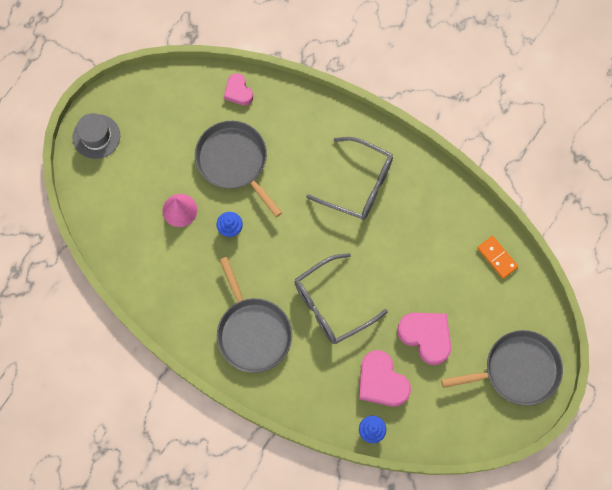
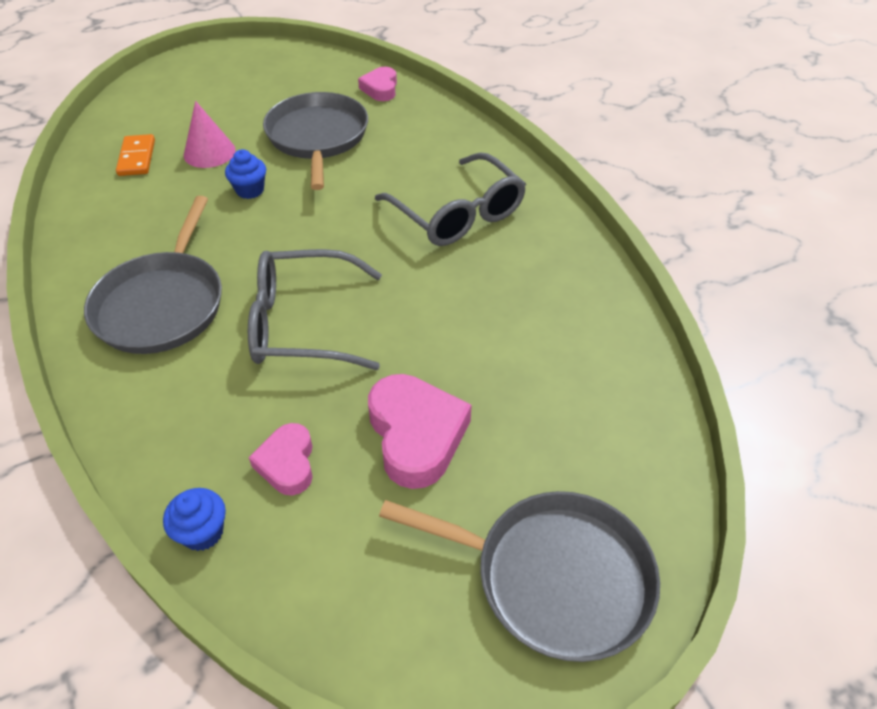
camera: 30 degrees right, 25 degrees down
grey hat [73,113,120,159] -> none
pink heart [359,350,411,407] -> pink heart [249,423,313,495], size x0.60
orange domino [477,236,518,279] -> orange domino moved to [116,134,155,176]

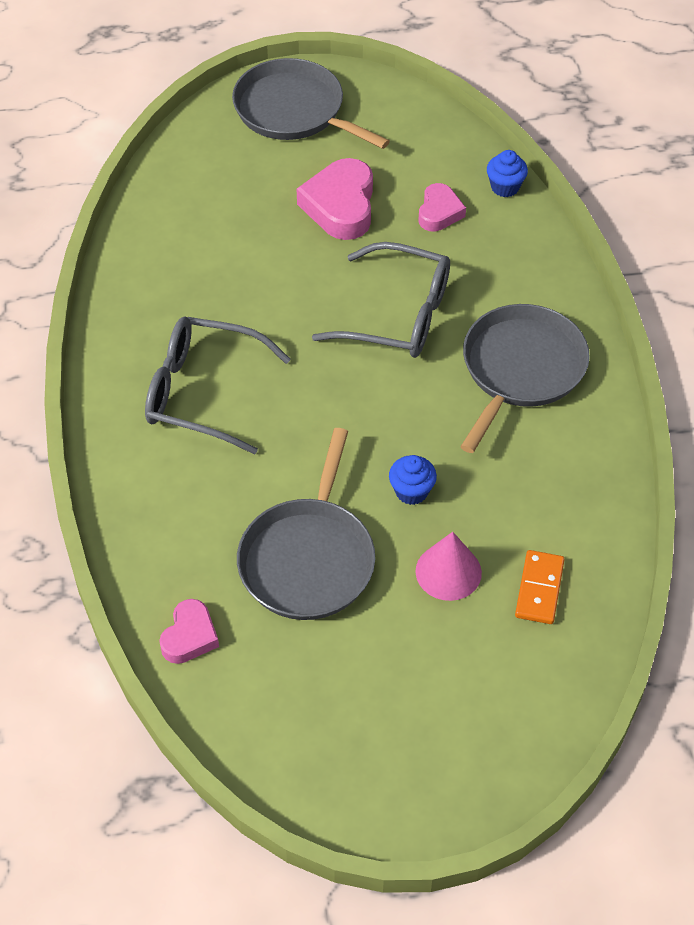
camera: 160 degrees left, 5 degrees up
grey glasses [375,152,526,246] -> grey glasses turned 60 degrees counterclockwise [145,316,291,454]

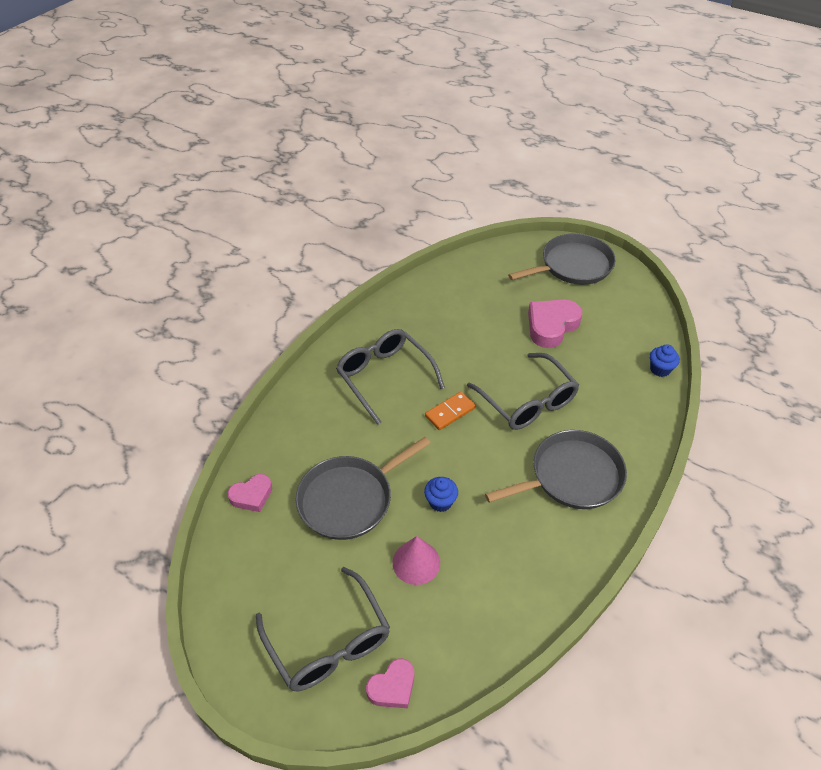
camera: 40 degrees right, 5 degrees down
grey pan [232,58,390,149] -> grey pan turned 75 degrees clockwise [508,233,616,285]
pink heart [419,183,466,231] -> pink heart moved to [366,658,414,708]
orange domino [515,550,565,624] -> orange domino moved to [425,392,476,430]
none -> grey glasses [256,567,390,691]

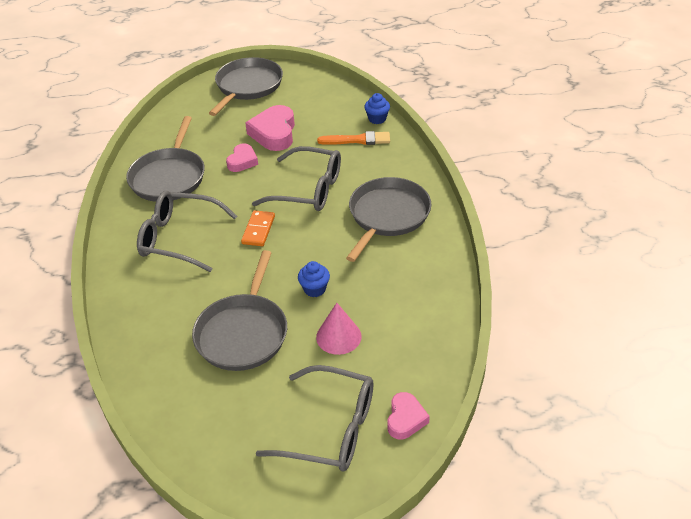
camera: 40 degrees left, 5 degrees down
pink heart [227,474,272,512] -> pink heart moved to [226,143,258,172]
none -> grey pan [126,116,205,202]
none -> orange brush [317,131,390,145]

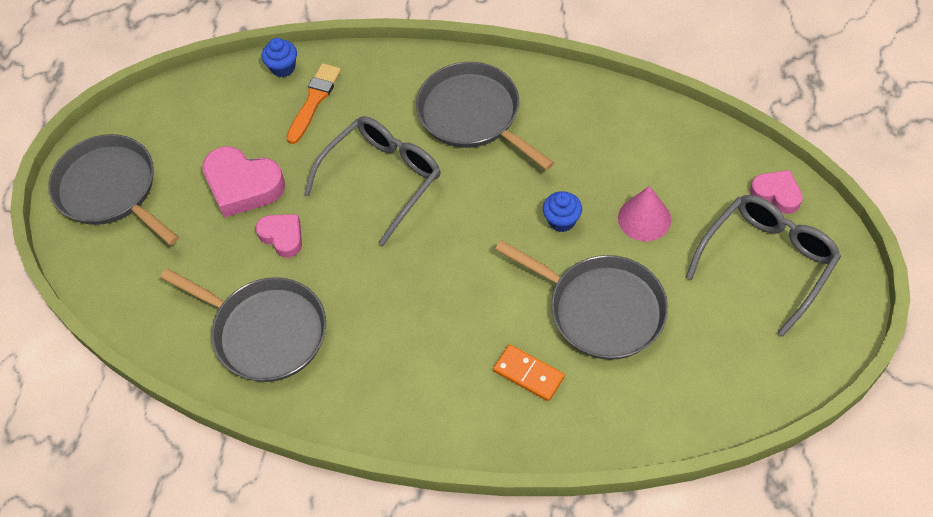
camera: 65 degrees left, 15 degrees up
grey glasses [137,191,237,272] -> none
orange domino [241,210,275,246] -> orange domino moved to [493,344,565,401]

